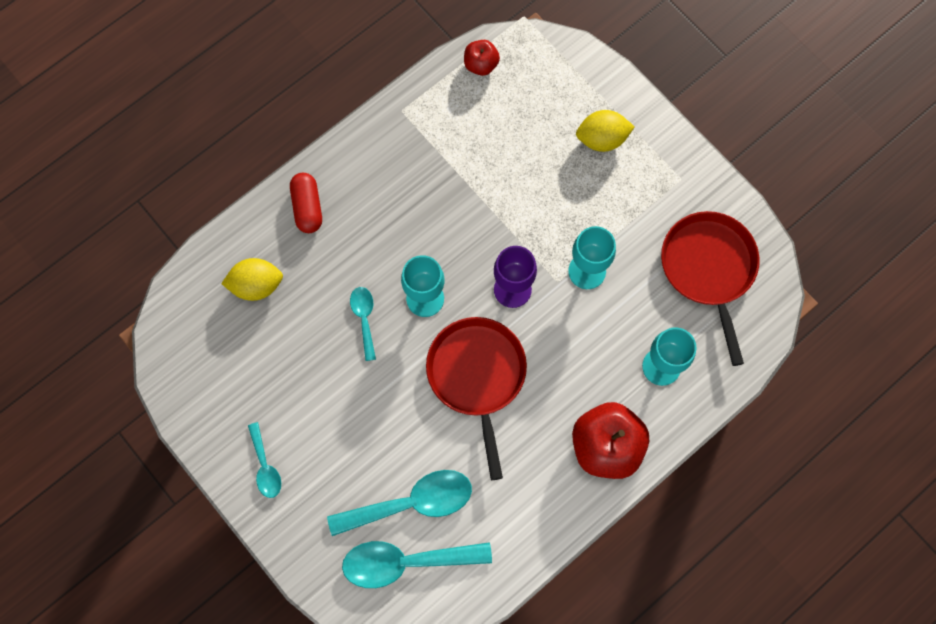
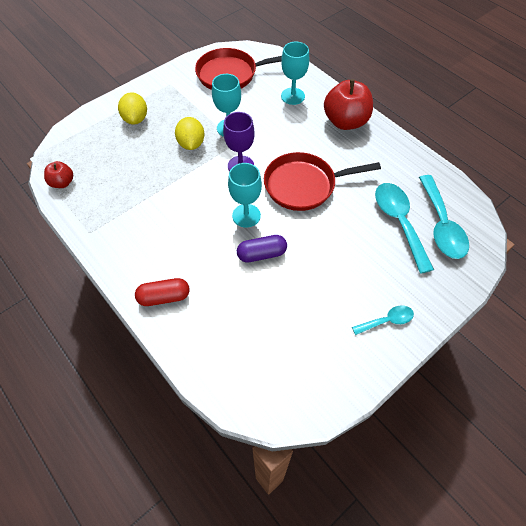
camera: 90 degrees left, 15 degrees down
yellow lemon [221,258,283,301] -> yellow lemon moved to [175,117,204,150]
turquoise spoon [350,287,376,361] -> purple capsule [237,235,287,263]

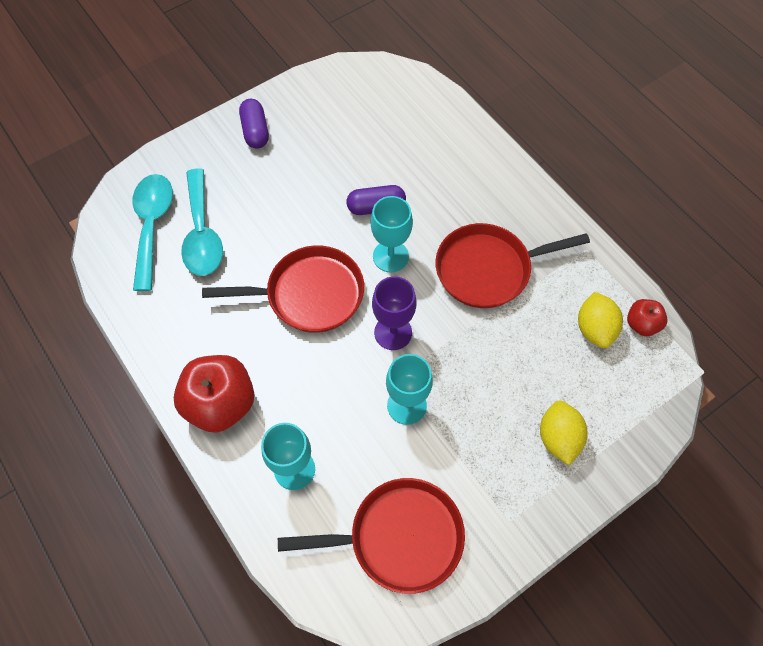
camera: 175 degrees left, 5 degrees up
red capsule [135,278,190,306] -> none
yellow lemon [175,117,204,150] -> yellow lemon moved to [578,292,623,348]
turquoise spoon [352,305,414,335] -> purple capsule [239,99,269,149]
none -> red pan [435,223,590,308]

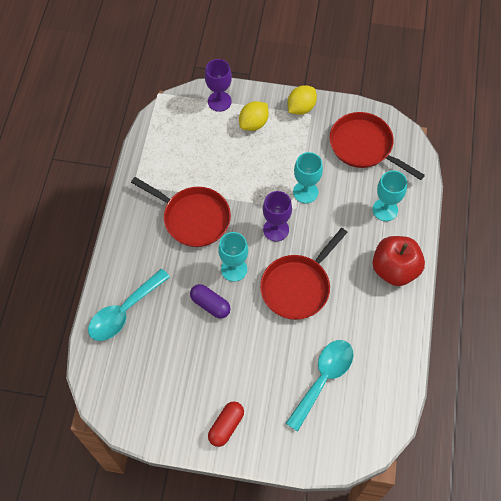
camera: 135 degrees left, 0 degrees up
turquoise spoon [133,174,173,291] -> turquoise spoon moved to [88,269,170,341]
red pan [202,245,364,333] -> red pan turned 90 degrees counterclockwise [260,228,348,320]
purple capsule [239,99,269,149] -> red capsule [208,401,244,447]
yellow lemon [578,292,623,348] -> yellow lemon moved to [288,85,317,115]
red apple [627,299,667,336] -> none
none -> purple goblet [205,59,232,112]

